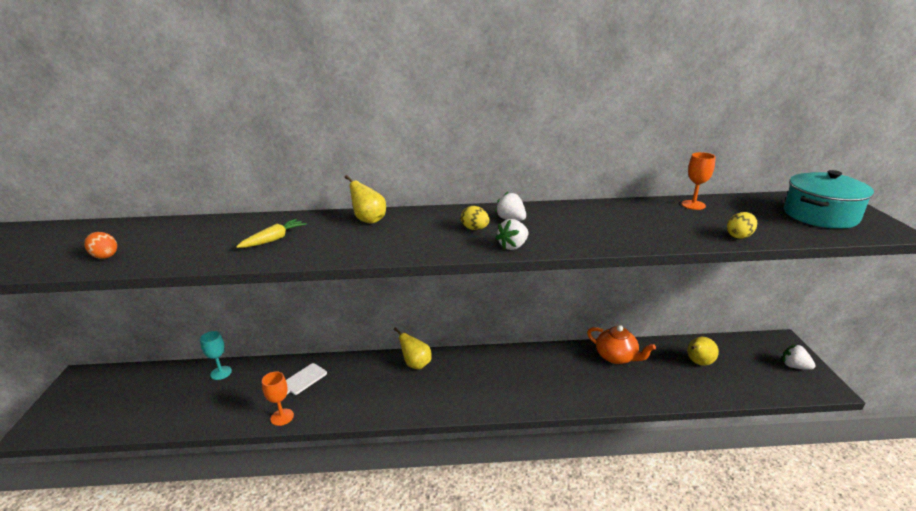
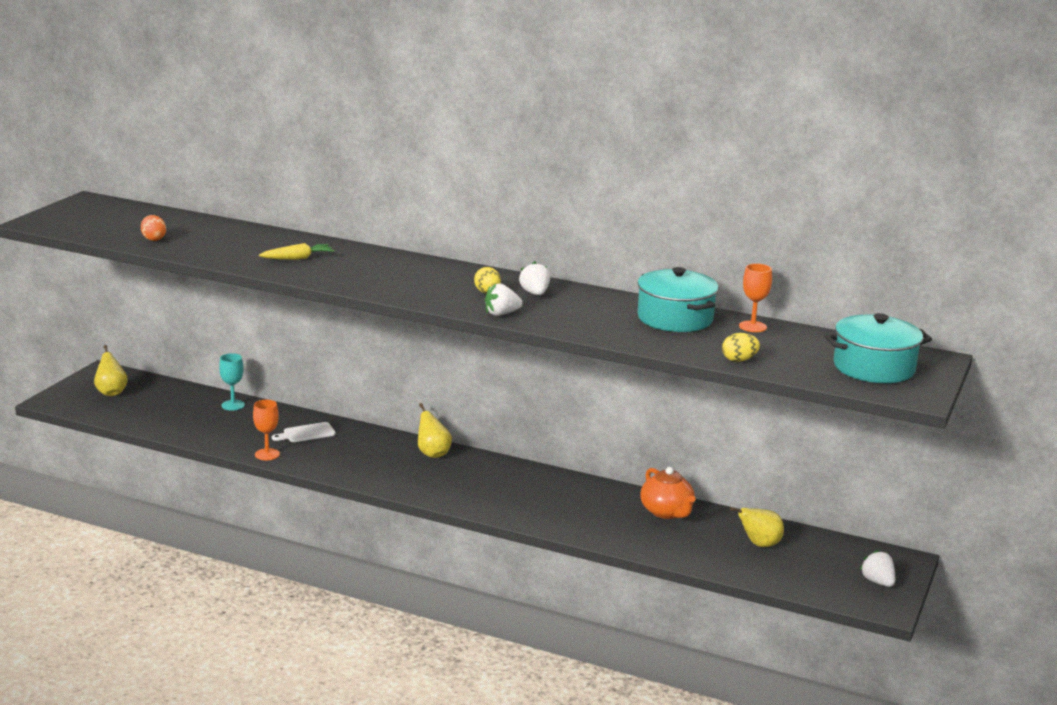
camera: 25 degrees right, 5 degrees down
yellow pear [345,175,386,223] -> yellow pear moved to [94,345,128,396]
none -> turquoise pot [637,267,719,332]

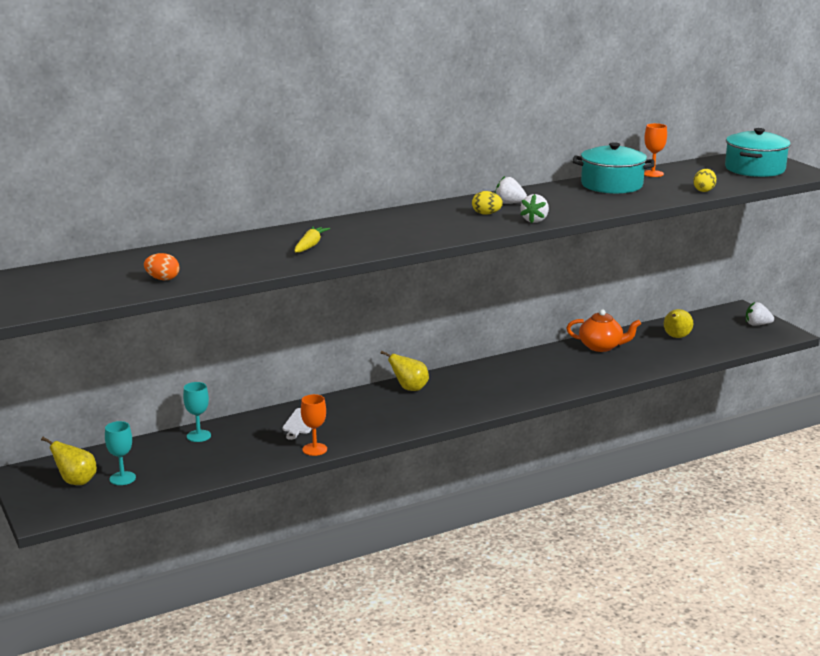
camera: 50 degrees left, 0 degrees up
none -> turquoise goblet [105,421,136,485]

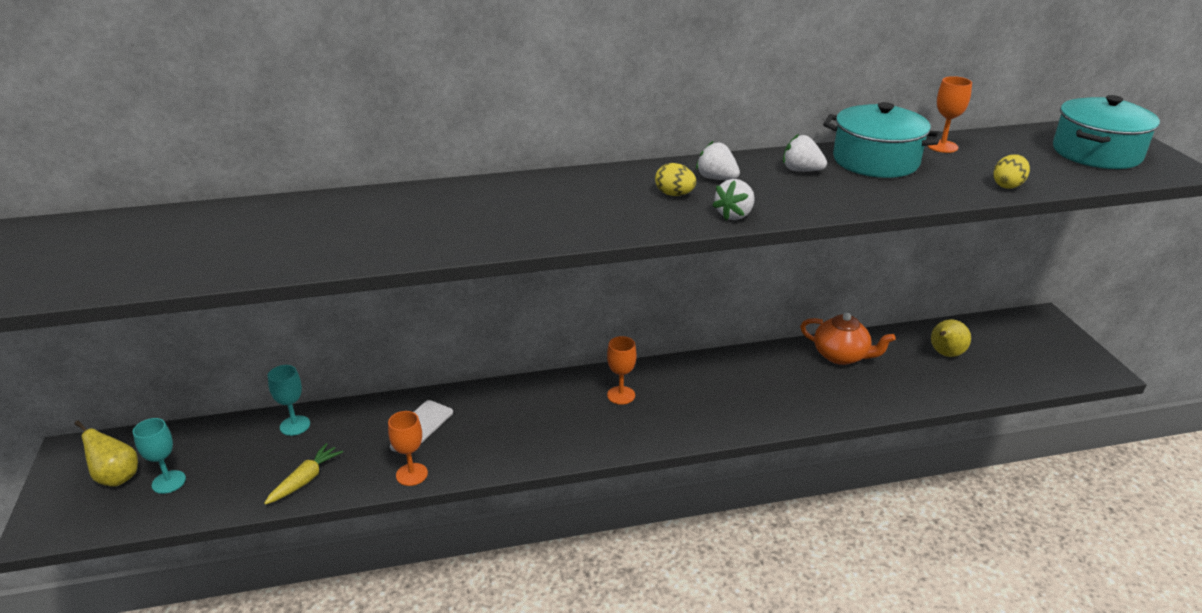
camera: 15 degrees right, 10 degrees up
orange egg [144,253,179,280] -> none
yellow carrot [295,226,330,253] -> yellow carrot moved to [264,443,343,505]
yellow pear [380,351,429,391] -> none
white strawberry [746,302,774,325] -> white strawberry moved to [783,134,827,172]
none -> orange goblet [607,336,637,405]

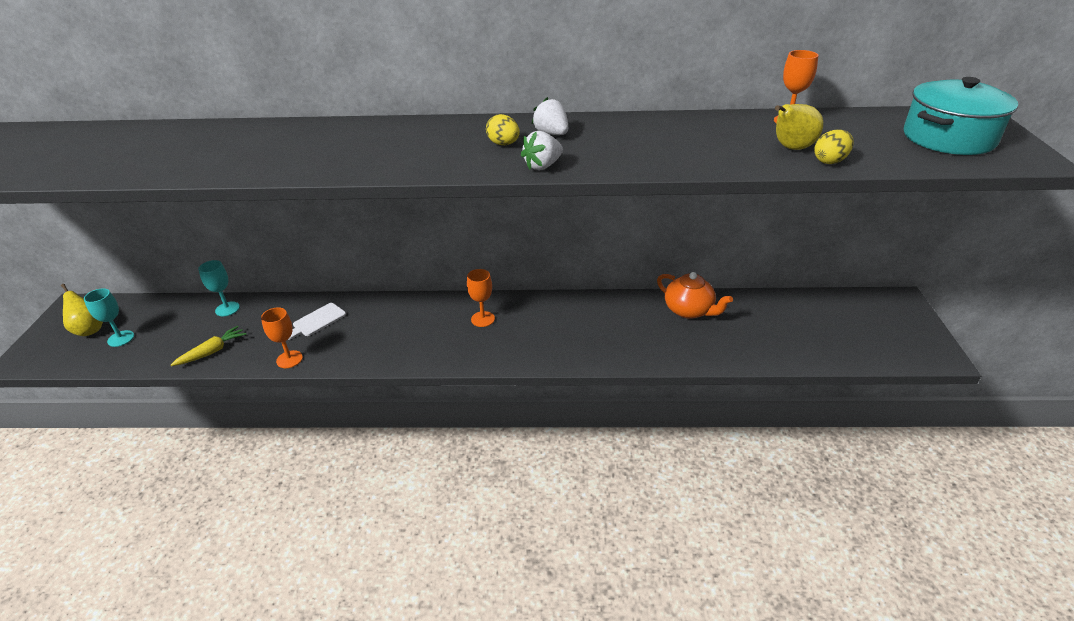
camera: 15 degrees right, 5 degrees up
white strawberry [783,134,827,172] -> none
turquoise pot [823,102,942,178] -> none
yellow pear [931,319,971,357] -> yellow pear moved to [775,104,823,150]

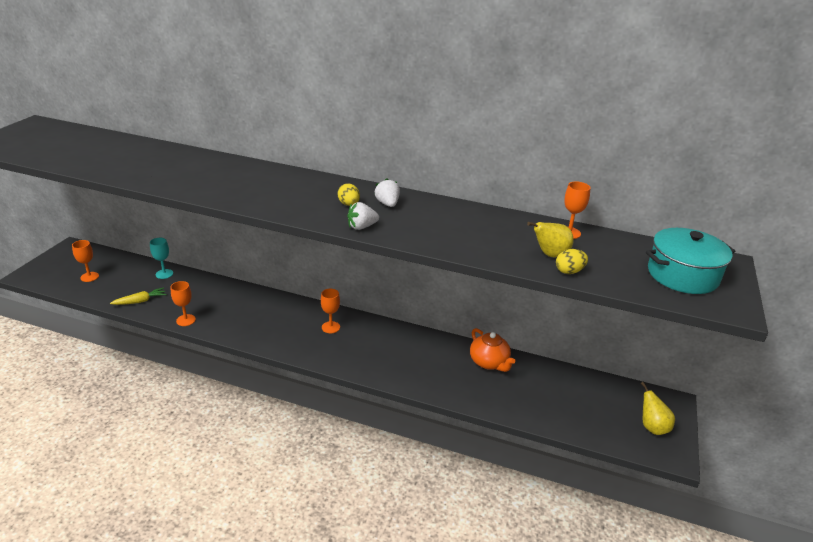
camera: 15 degrees right, 5 degrees down
yellow pear [61,284,103,336] -> yellow pear moved to [641,382,675,435]
turquoise goblet [84,288,134,347] -> orange goblet [72,240,99,282]
white cutting board [288,303,346,340] -> none

